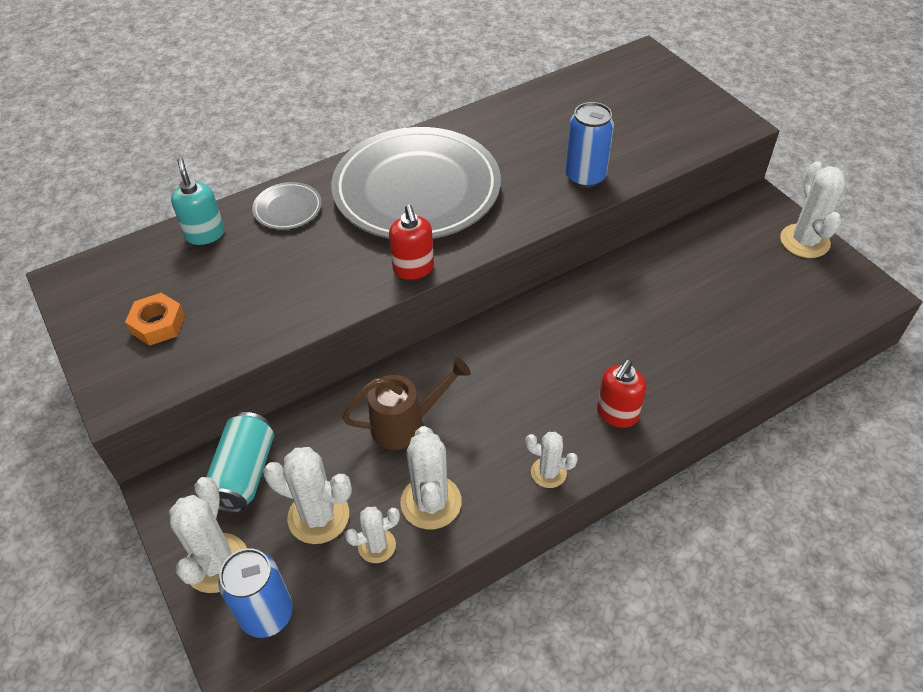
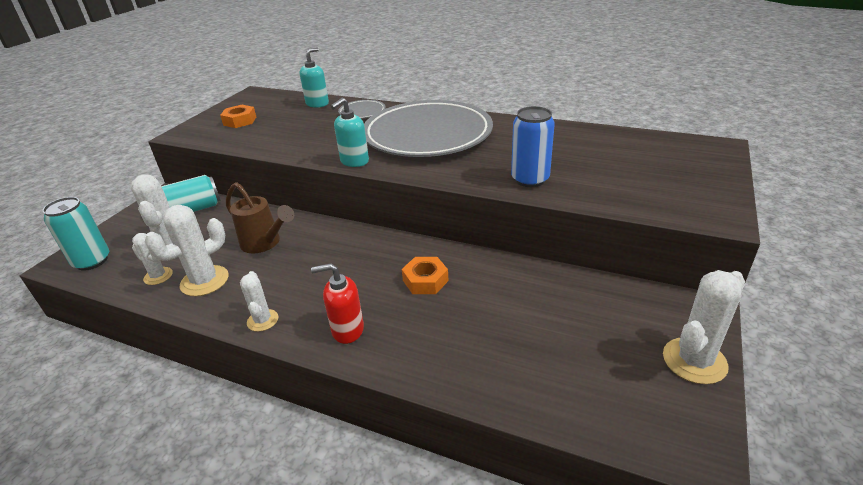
camera: 55 degrees right, 15 degrees down
white cactus [169,477,247,593] -> none
blue can [218,548,293,638] -> turquoise can [42,197,109,271]
red soap dispenser [389,204,434,280] -> turquoise soap dispenser [331,98,369,167]
none -> orange nut [402,257,449,294]

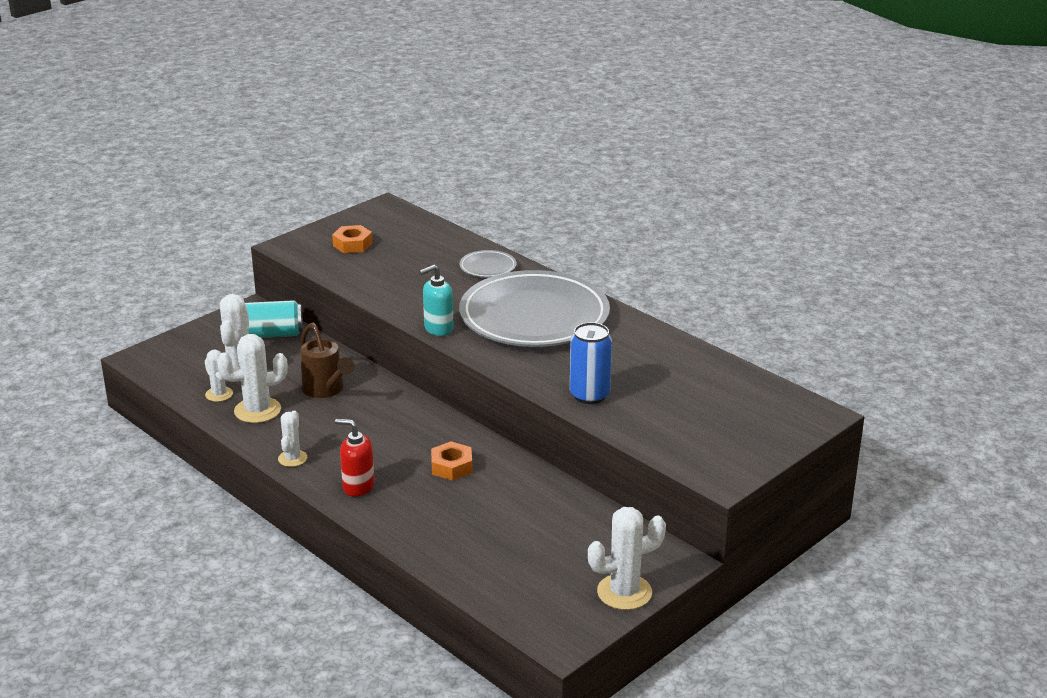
camera: 20 degrees right, 5 degrees down
turquoise can [42,197,109,271] -> none
turquoise soap dispenser [300,47,329,108] -> none

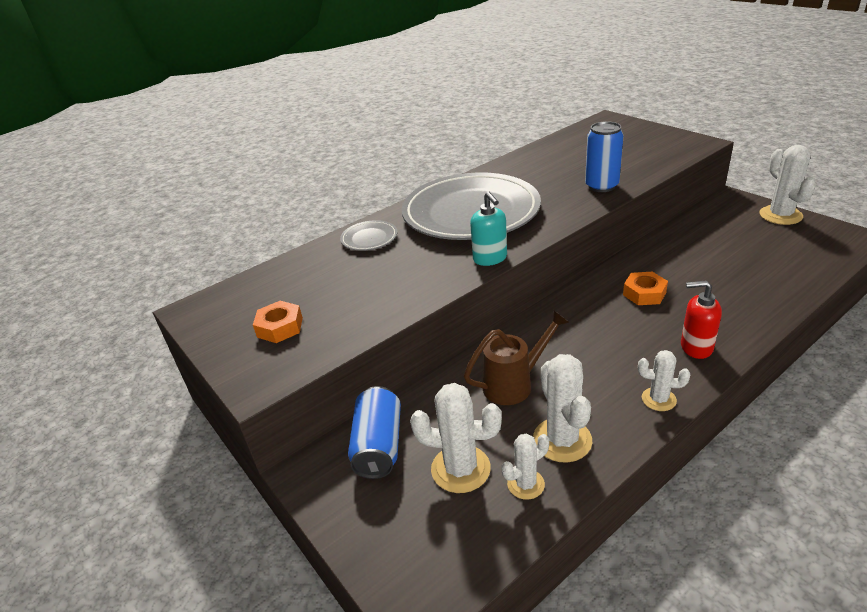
camera: 80 degrees left, 5 degrees up
turquoise can [245,300,303,338] -> blue can [348,386,401,479]
red soap dispenser [335,419,375,497] -> red soap dispenser turned 75 degrees clockwise [681,280,722,359]

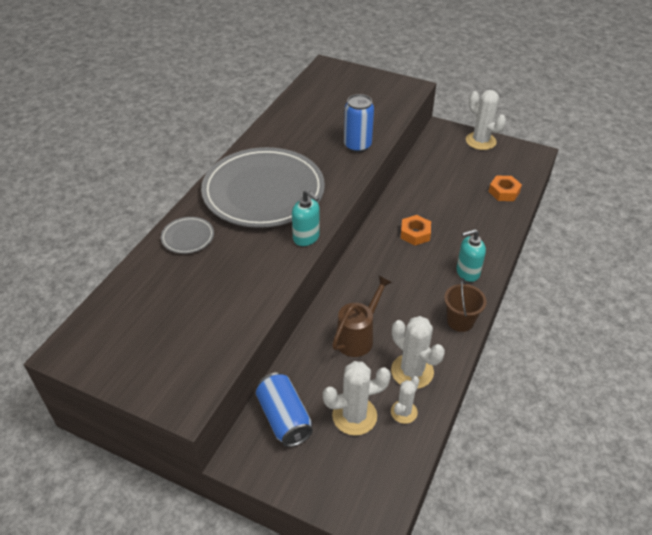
camera: 30 degrees left, 10 degrees up
orange nut [253,301,303,343] -> orange nut moved to [489,176,522,201]
white cactus [638,350,690,411] -> brown bucket [444,278,487,332]
red soap dispenser [681,280,722,359] -> turquoise soap dispenser [456,229,486,282]

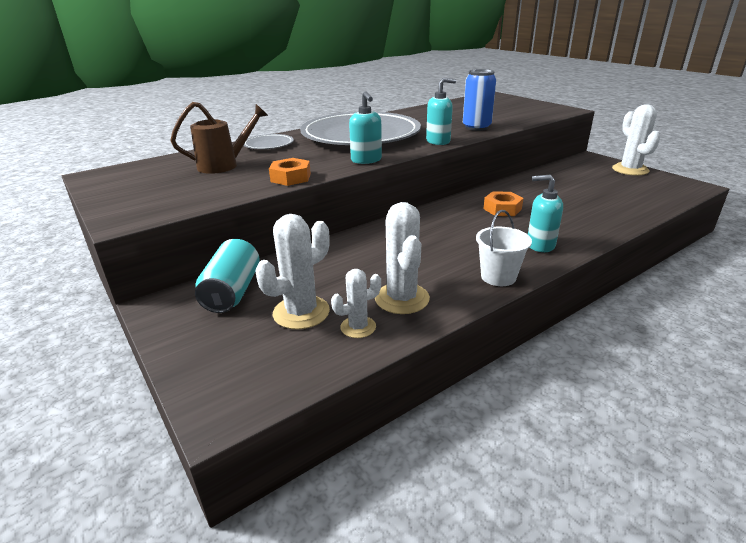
camera: 30 degrees right, 15 degrees down
blue can [256,372,313,447] -> turquoise can [195,239,260,313]
white cactus [323,361,391,436] -> white cactus turned 60 degrees counterclockwise [256,214,330,329]
brown watering can [332,276,392,357] -> brown watering can moved to [170,102,268,174]
brown bucket [444,278,487,332] -> white bucket [476,210,532,286]
orange nut [489,176,522,201] -> orange nut moved to [269,158,311,186]
none -> turquoise soap dispenser [426,78,456,145]

